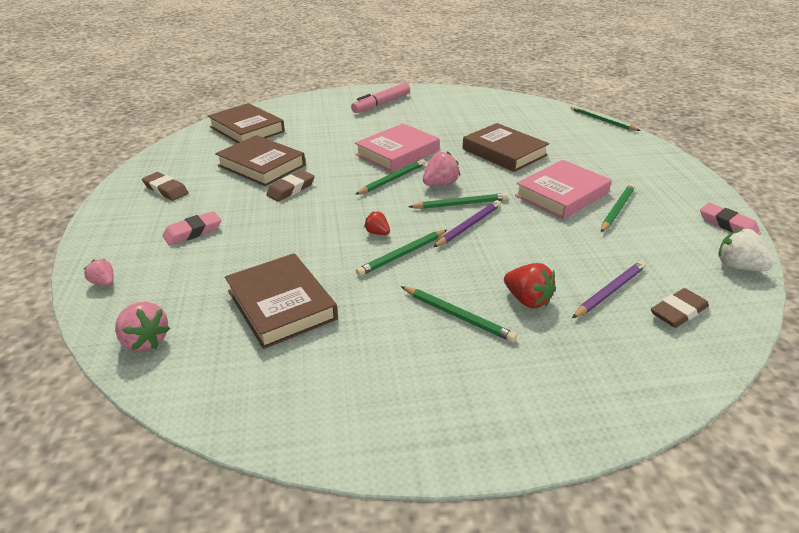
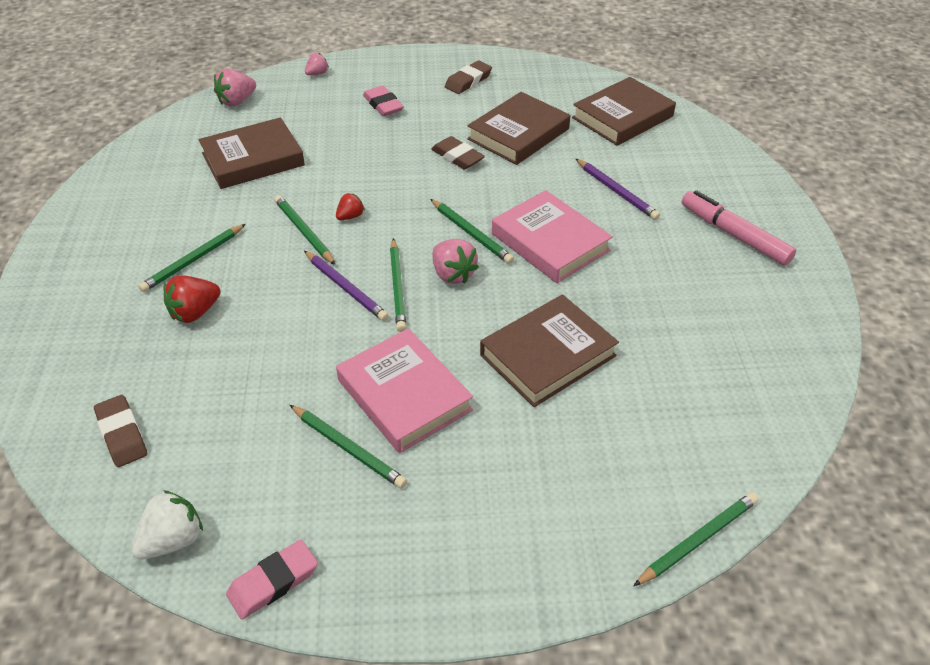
camera: 95 degrees right, 10 degrees up
purple pencil [572,261,646,318] -> purple pencil moved to [576,159,660,220]

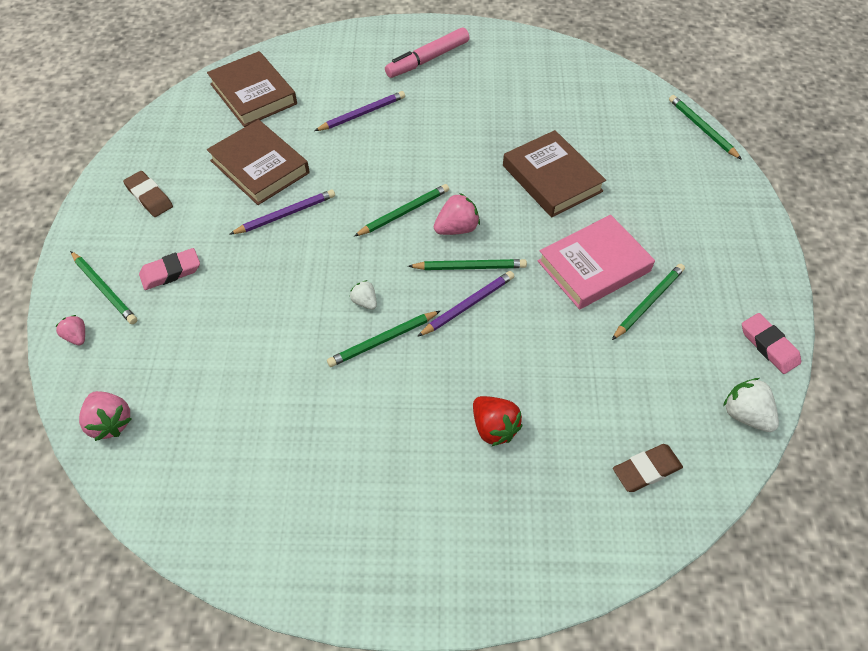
camera: 85 degrees left, 10 degrees up
green pencil [138,224,246,292] -> green pencil moved to [70,251,137,324]
brown book [199,117,305,189] -> none
red strawberry [336,193,365,220] -> white strawberry [350,280,377,310]
brown eraser [431,136,485,170] -> purple pencil [229,190,335,235]
pink book [492,190,613,283] -> none

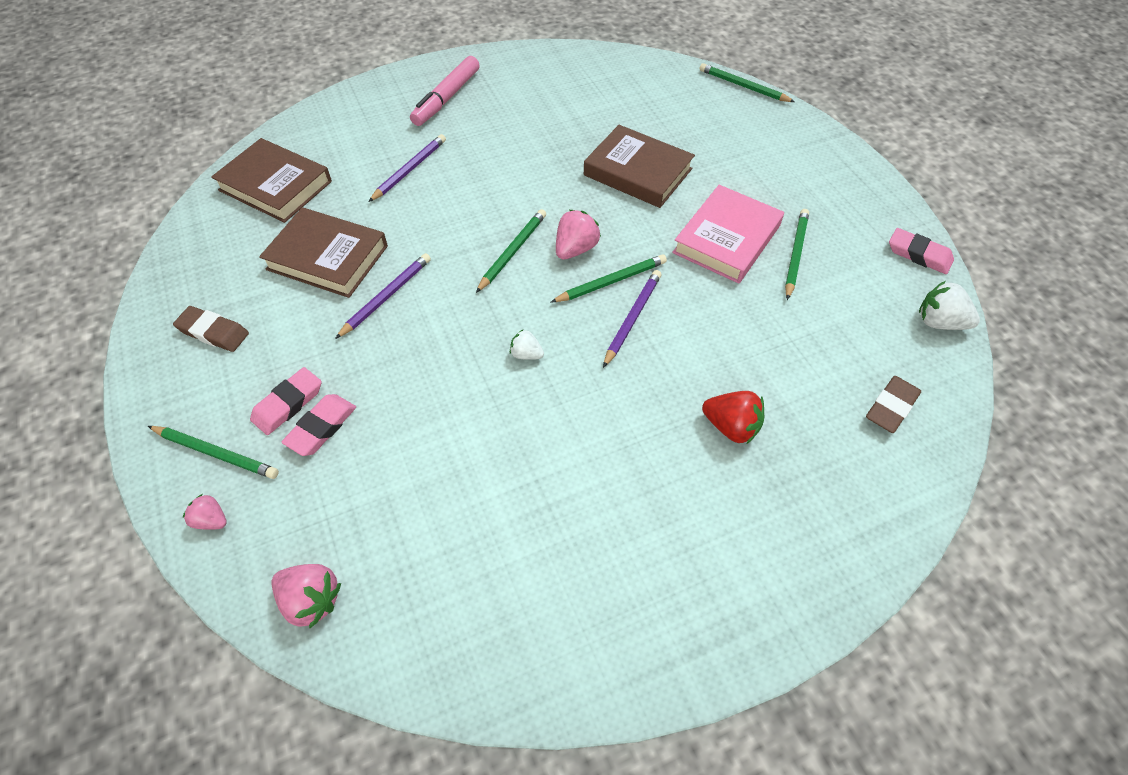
camera: 25 degrees left, 0 degrees up
green pencil [327,311,440,367] -> none
none -> pink eraser [281,394,356,456]

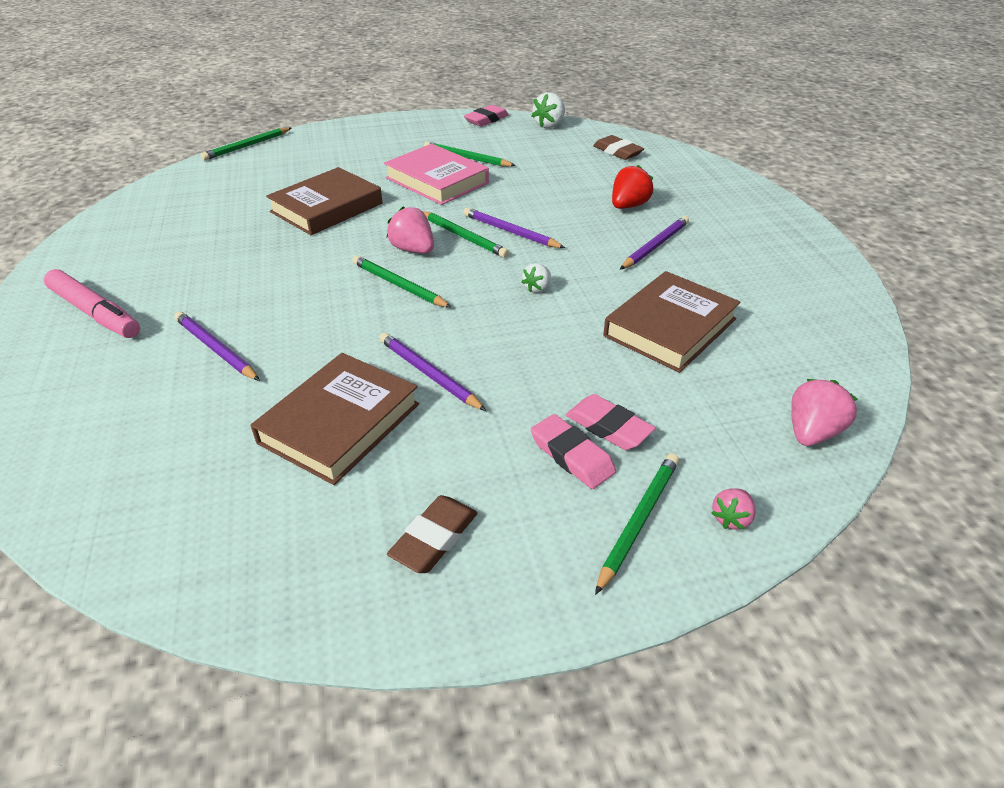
camera: 80 degrees left, 15 degrees down
brown book [211,138,332,223] -> brown book moved to [603,271,741,373]
green pencil [551,254,667,302] -> green pencil turned 150 degrees clockwise [422,211,509,258]
none -> purple pencil [620,216,689,270]

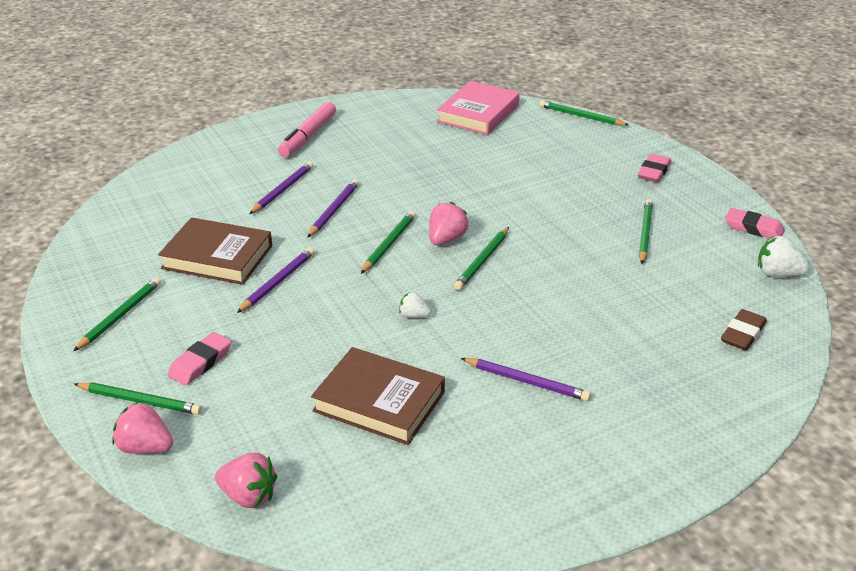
camera: 75 degrees right, 5 degrees down
brown book [266,167,383,235] -> none
pink book [384,144,489,205] -> pink book moved to [437,81,520,135]
brown eraser [387,495,478,573] -> green pencil [73,277,161,351]
purple pencil [463,207,565,248] -> purple pencil moved to [307,179,359,238]
pink eraser [566,394,655,450] -> pink eraser moved to [638,154,671,183]
red strawberry [612,165,653,209] -> none
pink strawberry [712,488,756,530] -> pink strawberry [112,402,173,454], size x1.64

